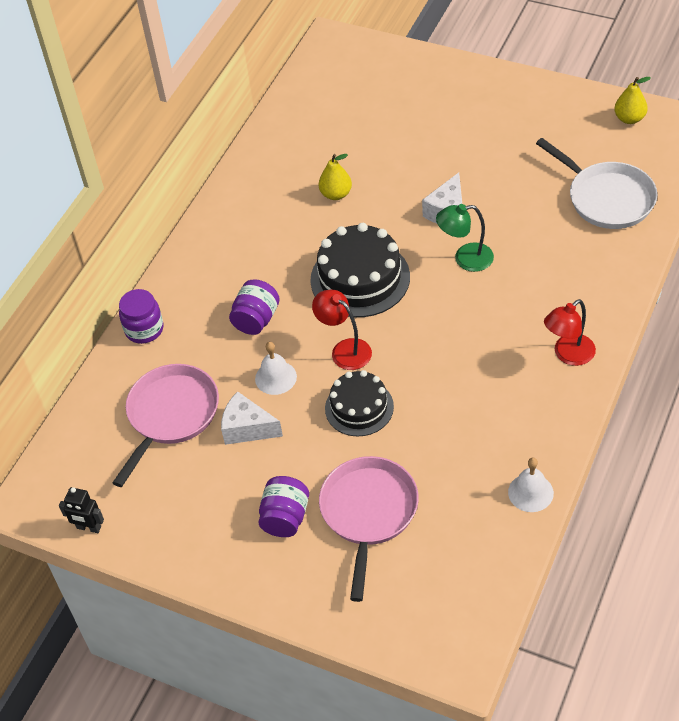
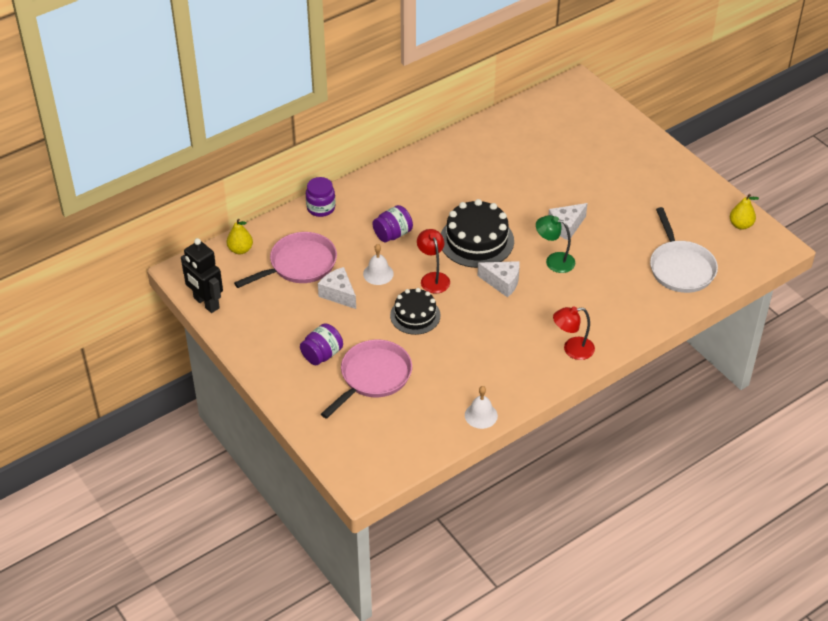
camera: 25 degrees right, 5 degrees down
black robot [59,487,104,533] -> black robot [181,238,223,313], size x1.77
yellow pear [319,154,352,200] -> yellow pear moved to [227,219,253,254]
none -> white cheese [478,261,520,298]

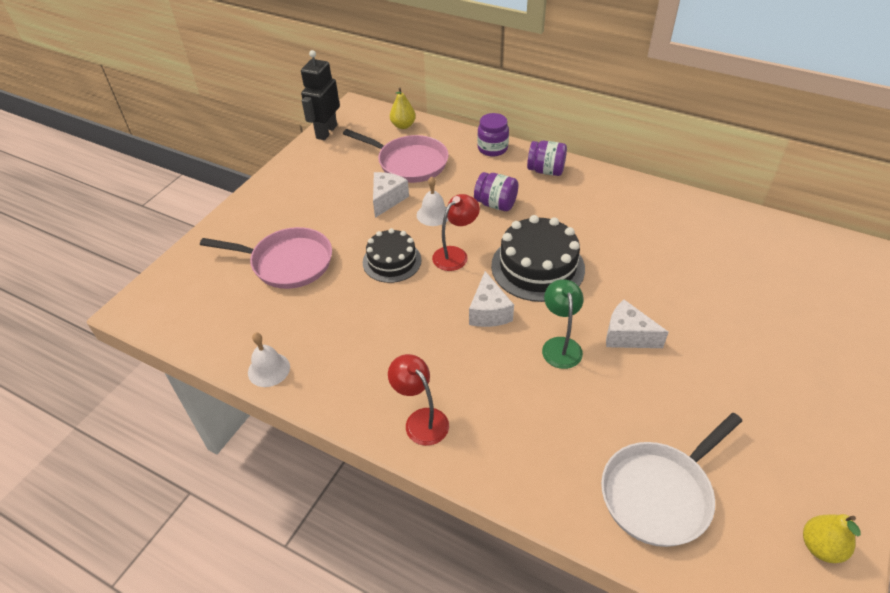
camera: 65 degrees right, 0 degrees up
purple jar [300,323,343,365] -> purple jar moved to [527,141,567,176]

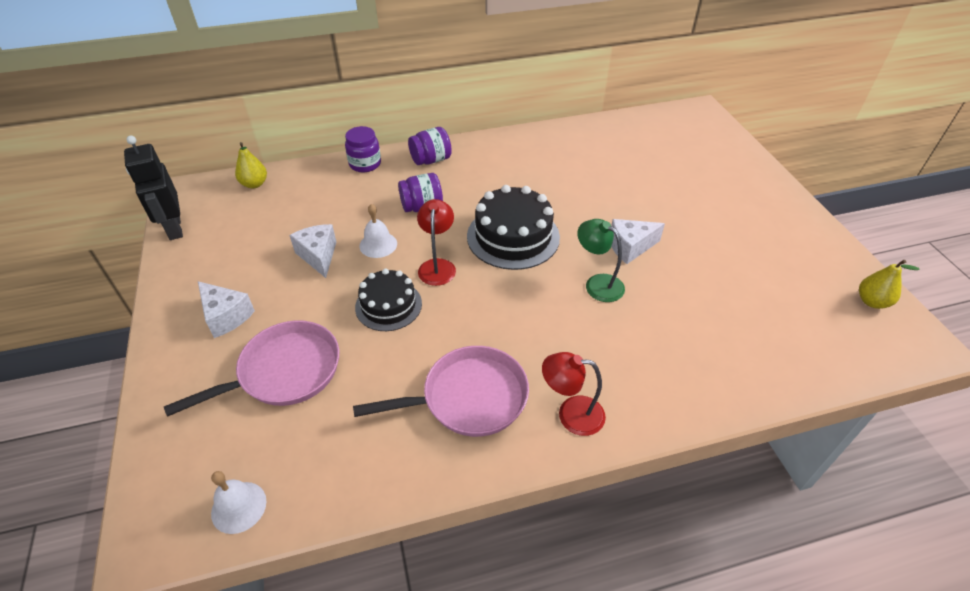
camera: 45 degrees left, 0 degrees up
white bell [248,333,290,387] -> white bell moved to [211,471,267,534]
pink pan [343,129,449,183] -> pink pan moved to [353,346,529,437]
white cheese [469,271,514,327] -> white cheese moved to [198,281,255,338]
white pan [601,413,742,547] -> none

